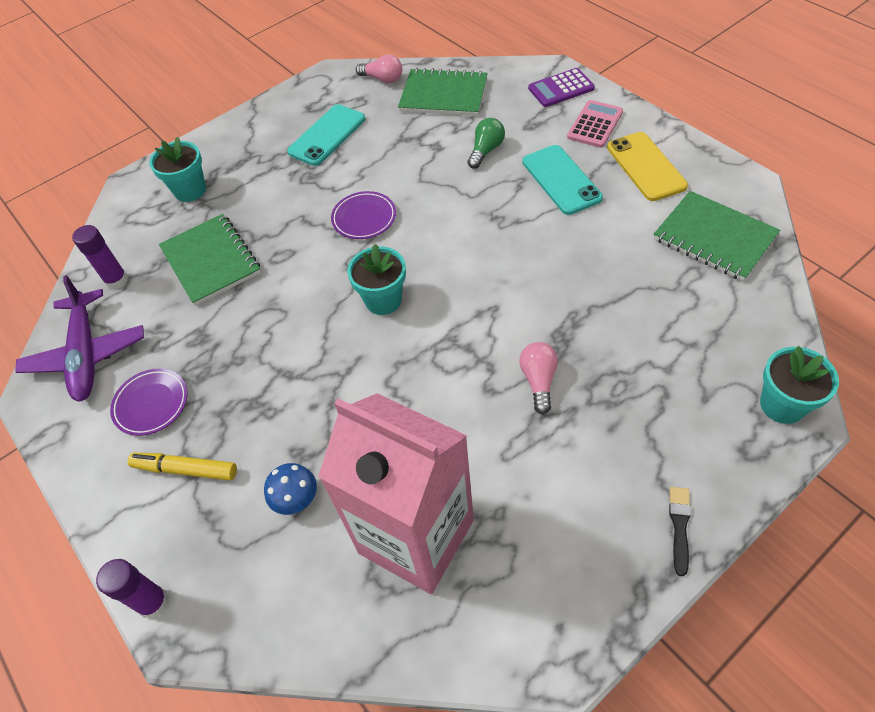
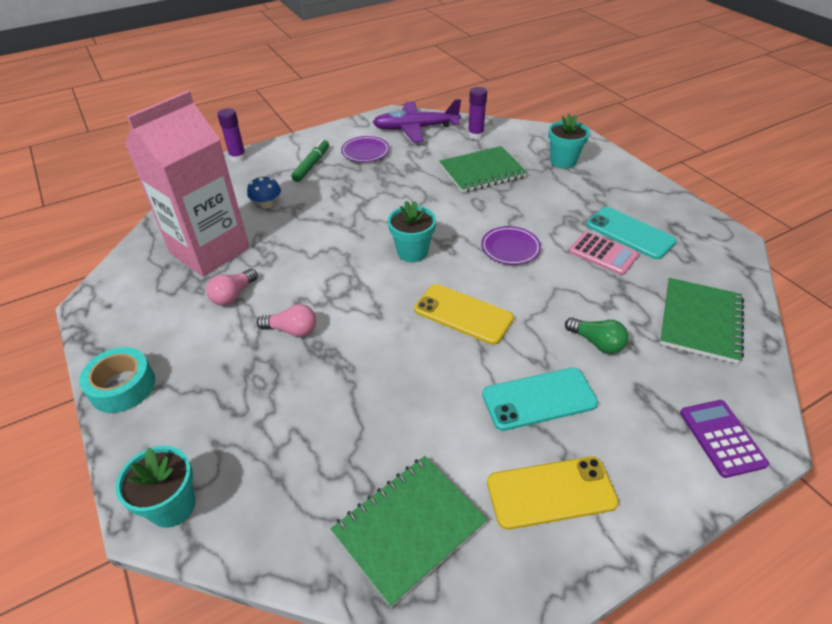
camera: 95 degrees right, 10 degrees down
yellow marker [128,452,237,480] -> green marker [291,139,329,182]
pink light bulb [356,54,402,83] -> pink light bulb moved to [206,269,258,306]
pink calculator [567,100,623,148] -> pink calculator moved to [569,231,639,275]
black brush [669,487,691,576] -> turquoise tape [79,347,155,413]
none -> yellow phone [414,284,514,345]

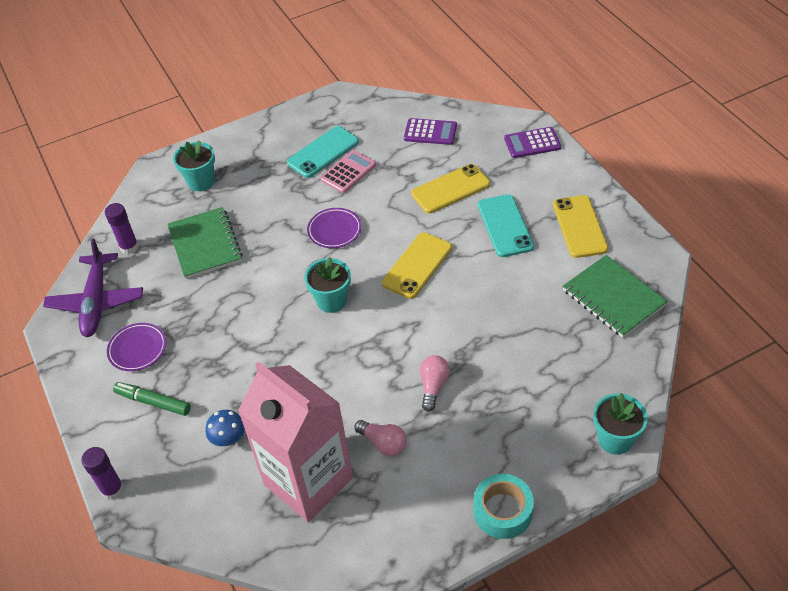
camera: 85 degrees left, 5 degrees up
green light bulb [565,317,628,354] -> yellow phone [411,164,490,213]
green notebook [660,278,744,364] -> purple calculator [404,118,457,145]

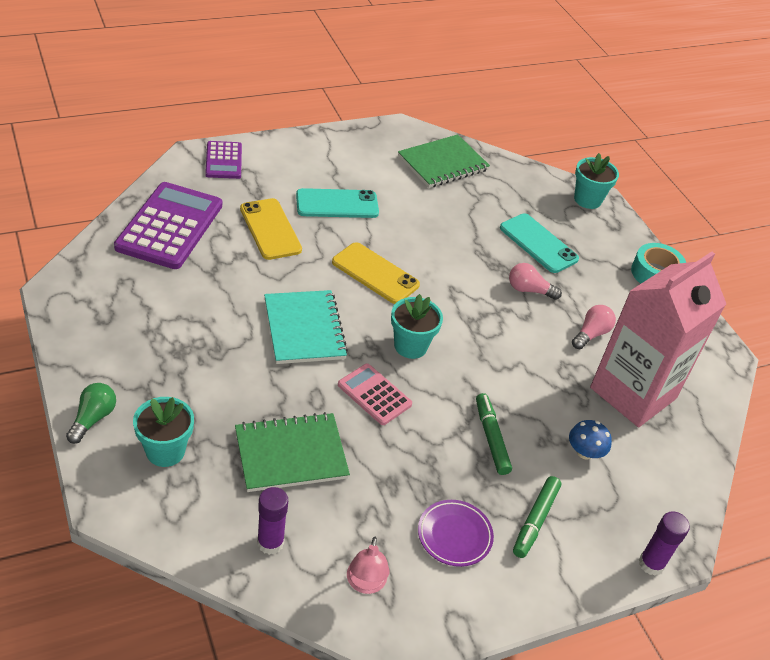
camera: 95 degrees left, 5 degrees down
purple plane [43,239,143,337] -> pink lamp [347,537,390,594]
turquoise phone [287,126,359,178] -> turquoise phone moved to [500,213,579,273]
purple plate [307,208,362,248] -> turquoise notebook [264,290,348,364]
pink calculator [320,150,376,193] -> pink calculator moved to [338,364,412,425]
purple calculator [404,118,457,145] -> purple calculator [114,182,222,269], size x1.84
yellow phone [553,195,608,258] -> none
none -> green light bulb [66,383,116,444]
none -> green marker [476,393,512,475]

